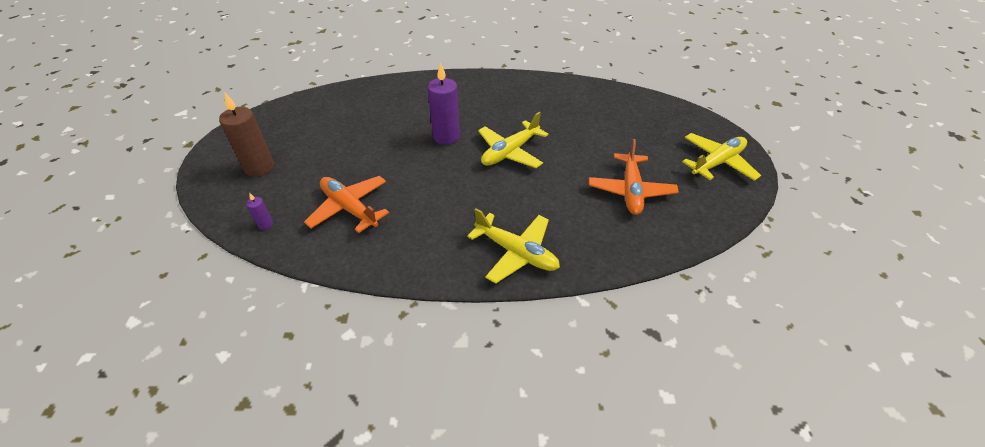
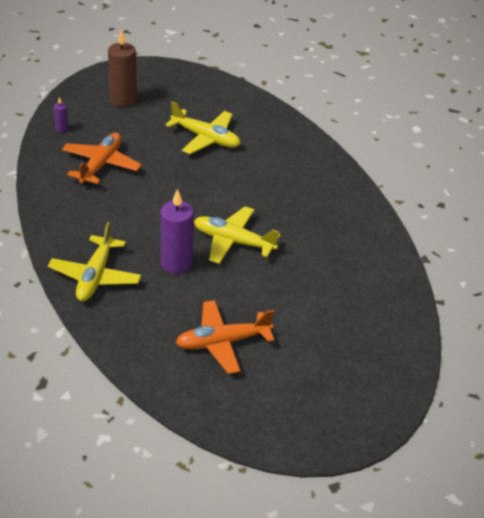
camera: 65 degrees right, 5 degrees down
purple candle [428,62,460,145] -> purple candle moved to [160,189,194,274]
yellow plane [682,133,761,181] -> yellow plane moved to [165,102,241,154]

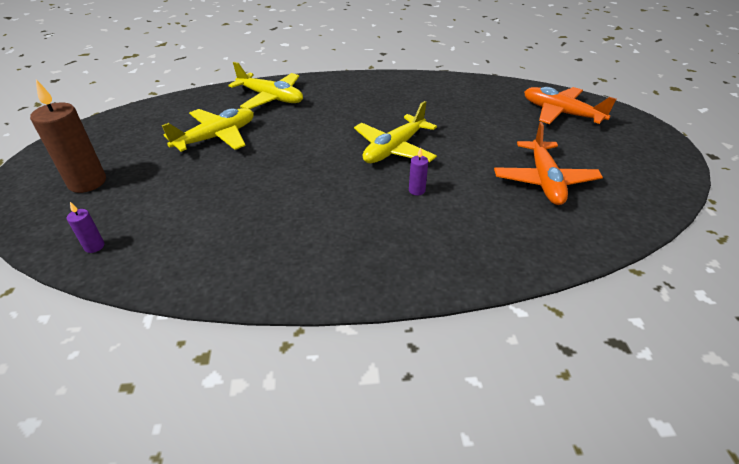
camera: 70 degrees left, 0 degrees up
yellow plane [48,222,141,301] -> yellow plane moved to [228,62,303,109]
orange plane [62,133,142,185] -> orange plane moved to [524,87,616,125]
purple candle [160,189,194,274] -> purple candle [409,148,428,196], size x0.46

